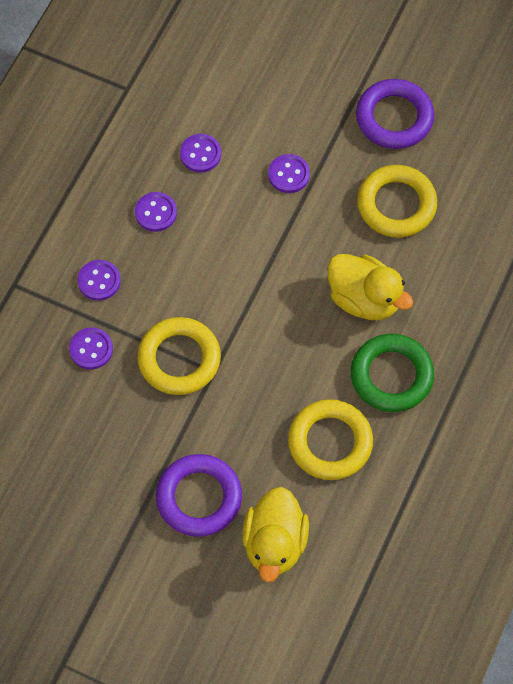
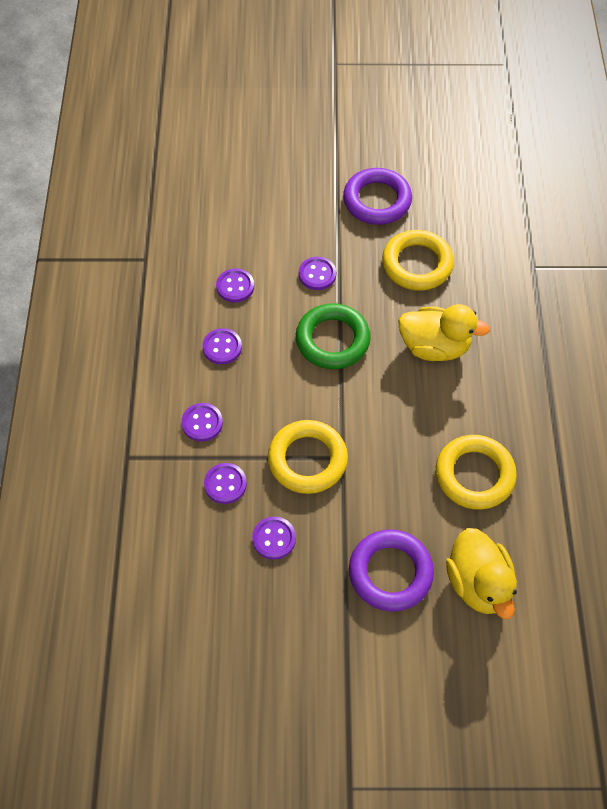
camera: 25 degrees left, 5 degrees down
green ring [351,334,434,412] -> green ring moved to [296,303,371,369]
none -> purple button [252,516,296,560]

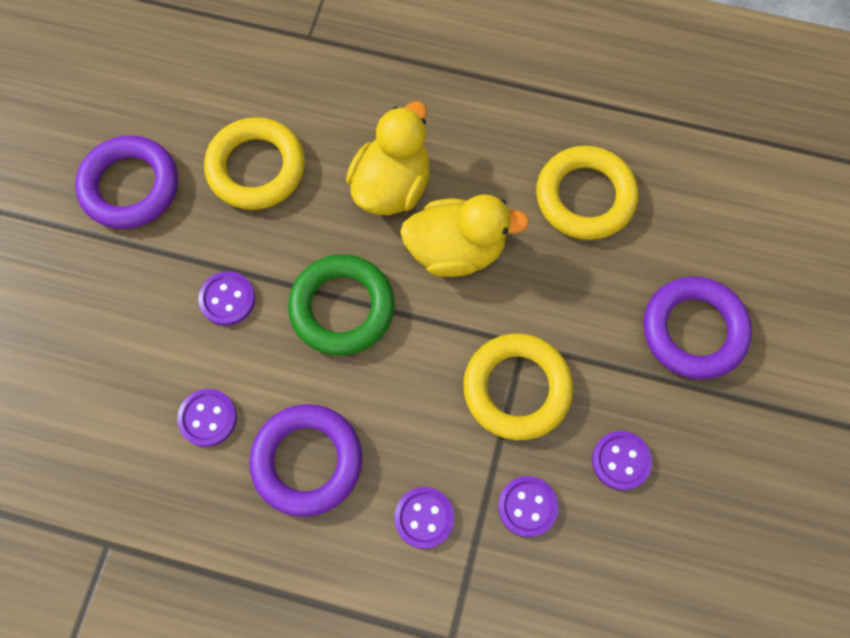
camera: 75 degrees left, 10 degrees up
purple button [202,328,242,364] -> purple ring [249,404,362,517]
yellow duck [446,528,517,619] -> yellow duck moved to [400,194,529,277]

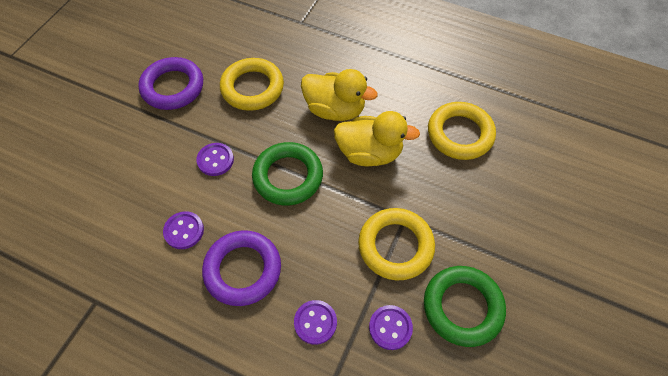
camera: 10 degrees right, 10 degrees down
yellow duck [346,101,430,215] -> yellow duck turned 75 degrees clockwise [301,69,378,121]
purple button [592,431,652,491] -> green ring [424,266,506,347]
purple ring [643,277,752,379] -> none

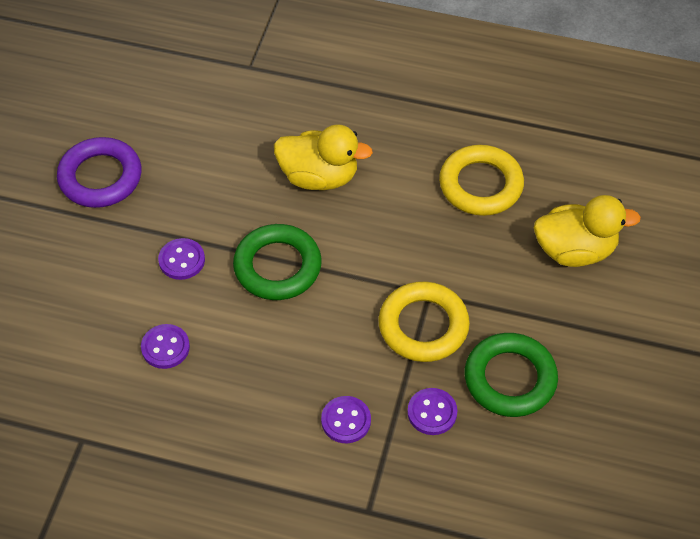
camera: 10 degrees left, 5 degrees down
purple ring [202,230,281,306] -> none
yellow ring [220,58,284,111] -> none
yellow duck [334,111,420,167] -> yellow duck moved to [534,195,641,267]

